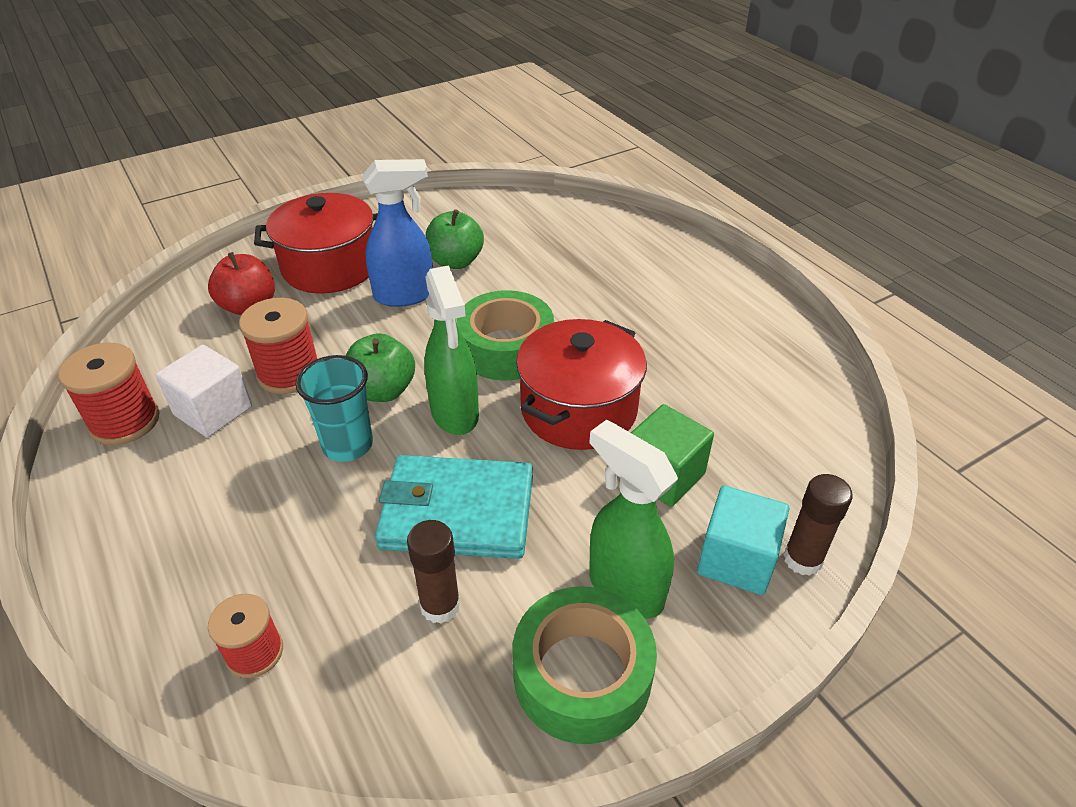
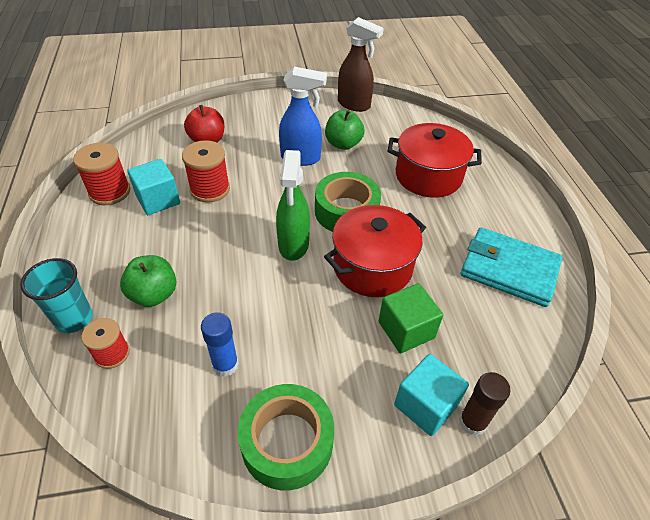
camera: 20 degrees right, 5 degrees up
white cube [155,345,252,437] -> turquoise cube [127,159,180,215]
red pot [254,193,378,294] -> red pot moved to [388,123,482,198]
turquoise cup [295,355,373,462] -> turquoise cup moved to [20,258,93,333]
green apple [345,333,415,402] -> green apple moved to [120,255,176,307]
turquoise wallet [375,455,533,559] -> turquoise wallet moved to [461,227,562,307]
brown glue stick [407,520,461,624] -> blue glue stick [201,312,239,377]
green spray bottle [589,420,678,619] -> none
none -> brown spray bottle [338,17,384,112]

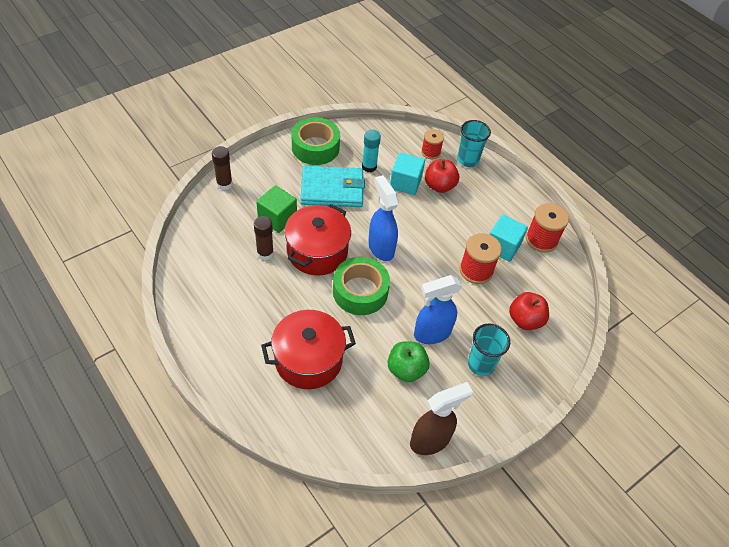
camera: 150 degrees right, 5 degrees up
green apple [120,255,176,307] -> red apple [425,159,459,193]
blue glue stick [201,312,239,377] -> turquoise glue stick [362,130,381,172]
green spray bottle [276,150,310,261] -> blue spray bottle [368,175,399,261]
brown spray bottle [338,17,384,112] -> brown spray bottle turned 150 degrees clockwise [410,382,473,455]
turquoise cube [394,354,469,436] -> turquoise cube moved to [390,152,425,195]
turquoise wallet [461,227,562,307] -> turquoise wallet moved to [301,166,365,207]
none -> brown glue stick [254,216,274,260]
none -> turquoise cup [468,324,510,376]

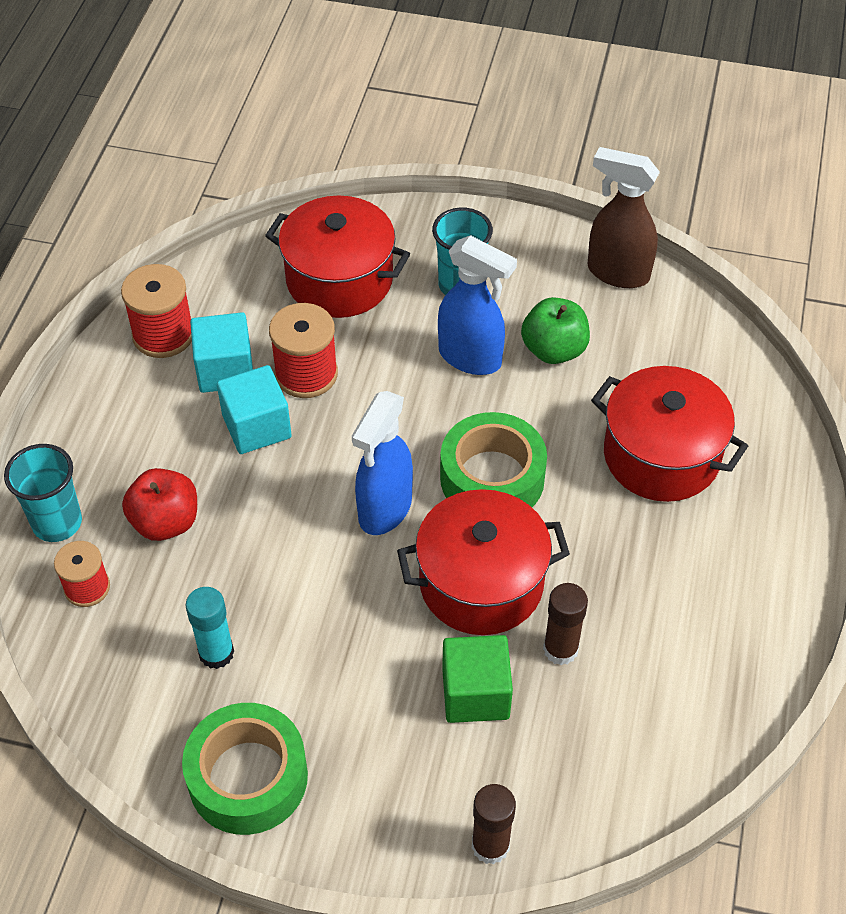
camera: 125 degrees left, 0 degrees up
turquoise wallet [301,166,365,207] -> none
turquoise cube [390,152,425,195] -> turquoise cube moved to [217,365,292,454]
red apple [509,292,549,330] -> red pot [265,195,410,318]

